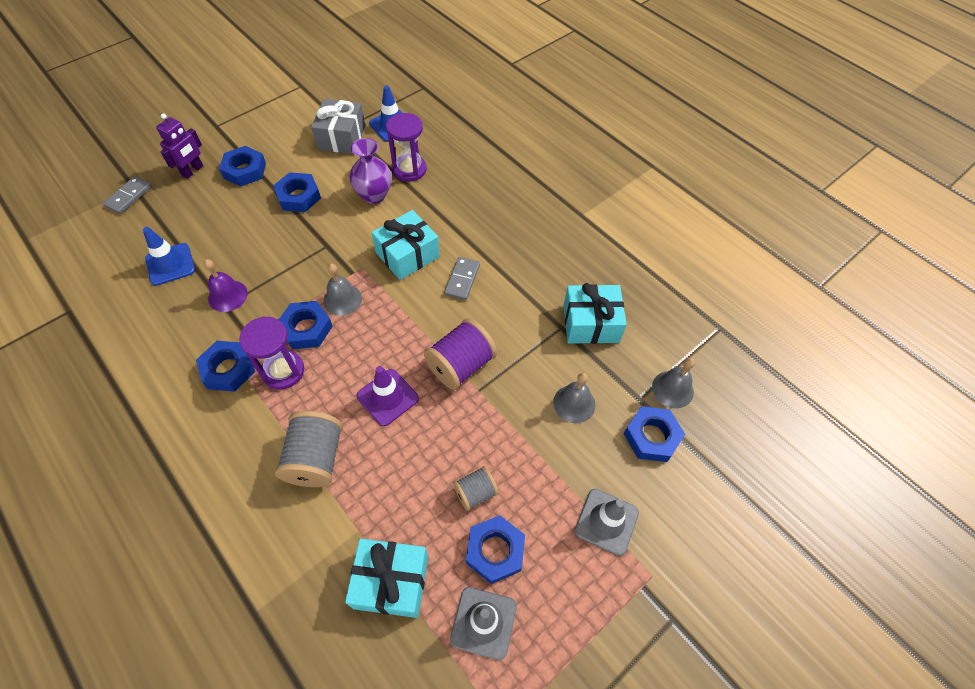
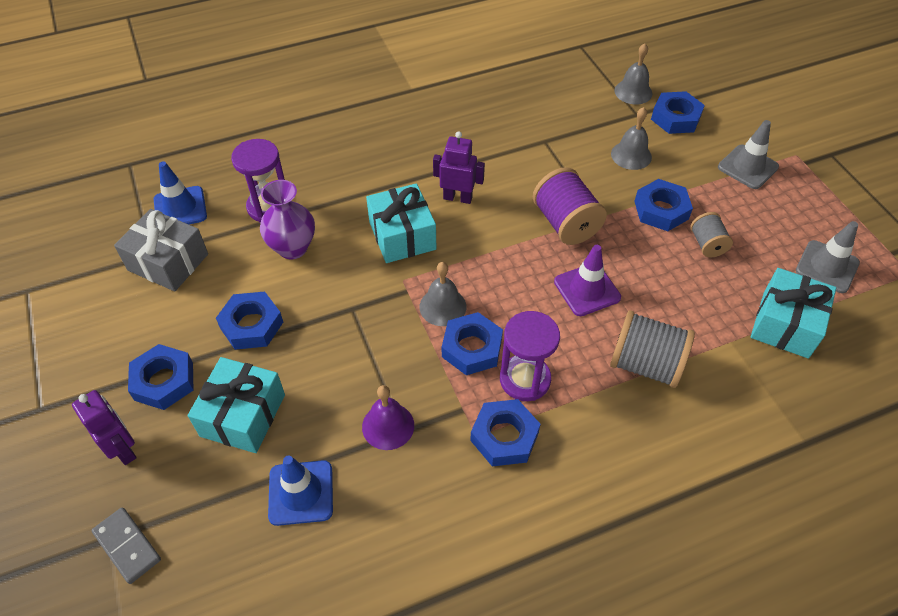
camera: 70 degrees left, 5 degrees down
grey domino [444,257,480,300] -> purple robot [433,131,485,204]
blue nut [466,515,525,584] -> blue nut moved to [634,179,693,231]
turquoise gift [564,283,627,344] -> turquoise gift moved to [188,357,285,453]

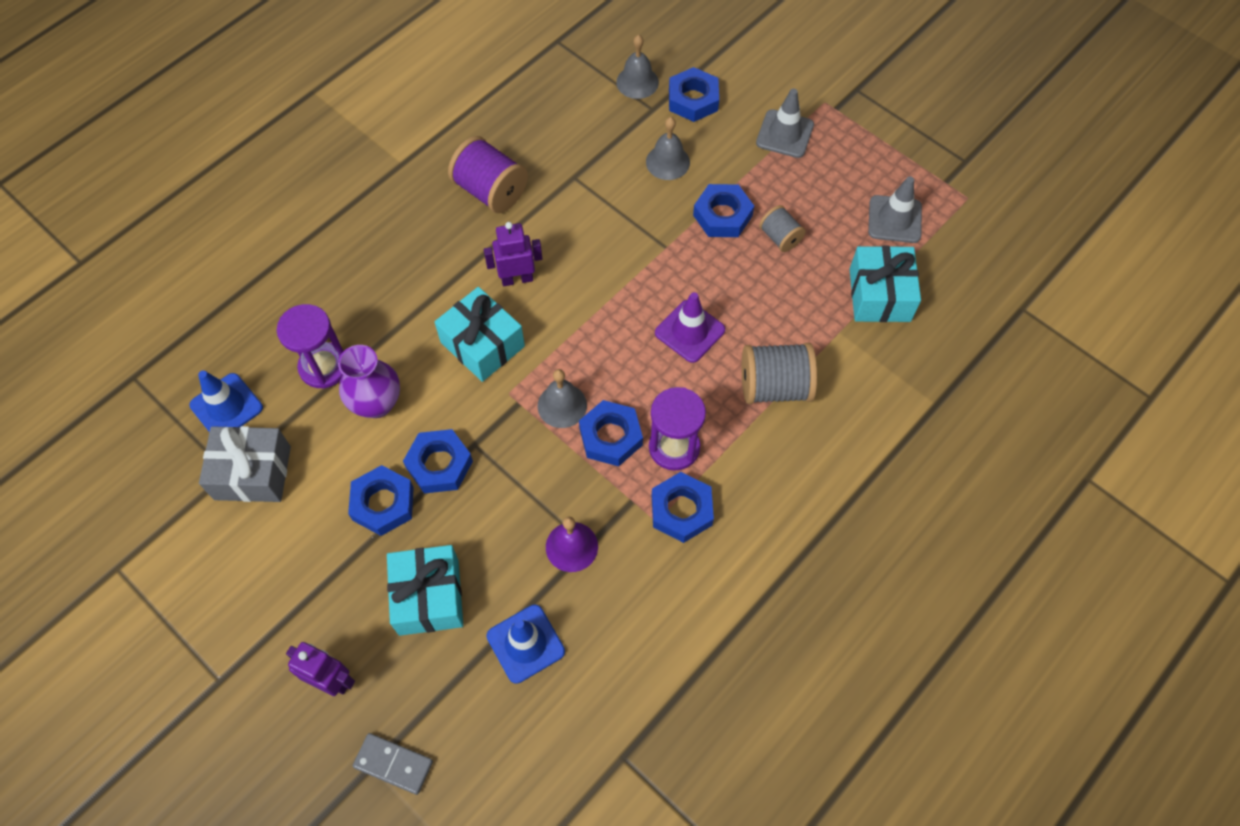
camera: 25 degrees left, 10 degrees up
blue nut [128,344,193,410] -> blue nut moved to [403,429,473,493]
purple spool [533,167,607,245] -> purple spool moved to [448,136,528,213]

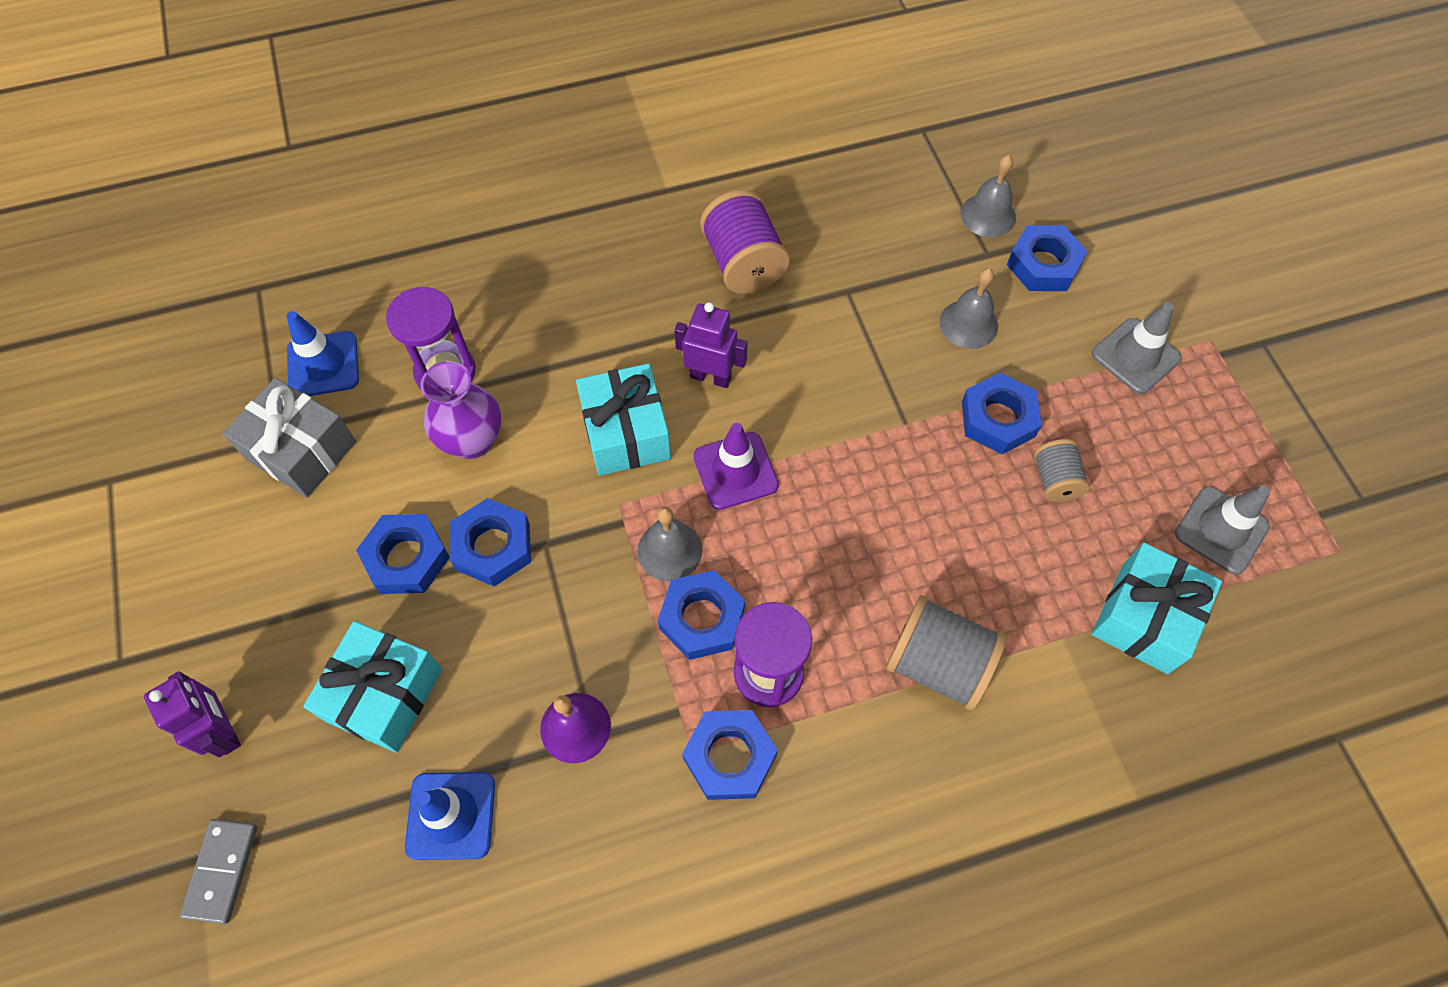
camera: 30 degrees right, 0 degrees up
grey domino [353,733,433,795] -> grey domino turned 45 degrees clockwise [180,819,257,924]
purple traffic cone [655,292,725,363] -> purple traffic cone moved to [693,423,779,510]

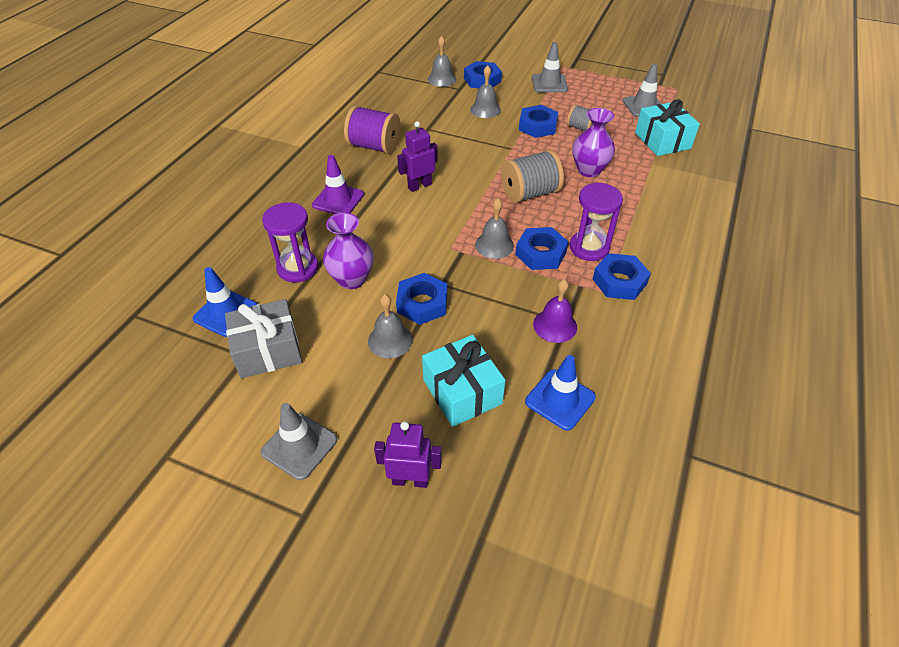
camera: 50 degrees left, 15 degrees down
grey domino [180,819,257,924] -> none
blue nut [356,514,450,594] -> grey bell [368,294,413,358]
turquoise gift [576,363,671,476] -> none
purple traffic cone [693,423,779,510] -> purple traffic cone moved to [312,155,364,214]
grey spool [886,595,1007,711] -> grey spool moved to [501,150,564,203]
none -> grey traffic cone [261,403,337,480]
none -> purple vase [572,108,615,177]

